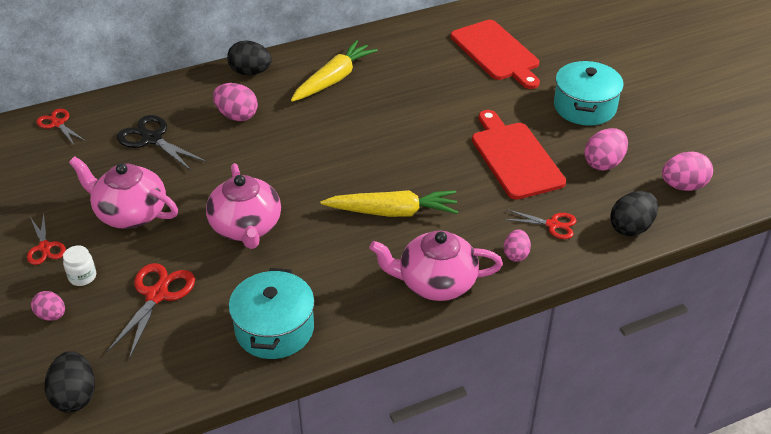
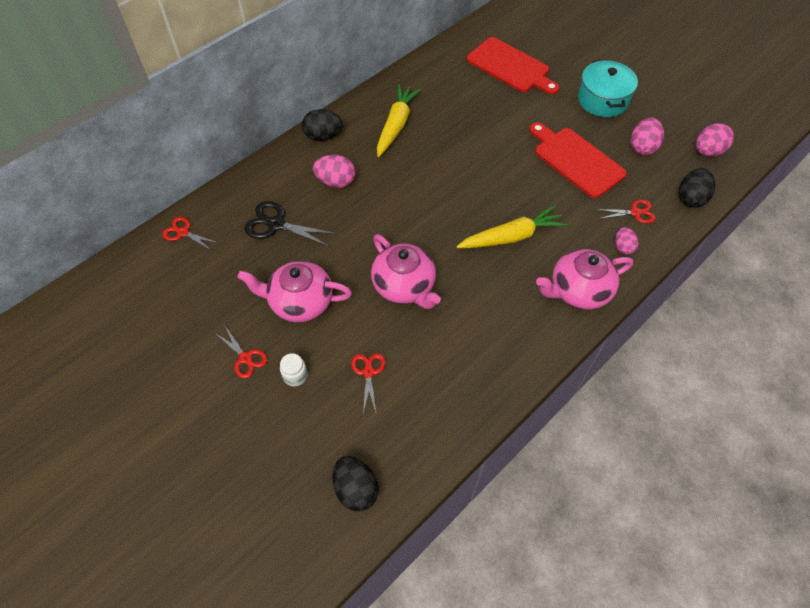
camera: 20 degrees left, 15 degrees up
pink egg [31,291,65,321] -> none
red scissors [107,263,195,359] -> red scissors [351,353,385,414], size x0.64
turquoise pot [229,268,315,359] -> none

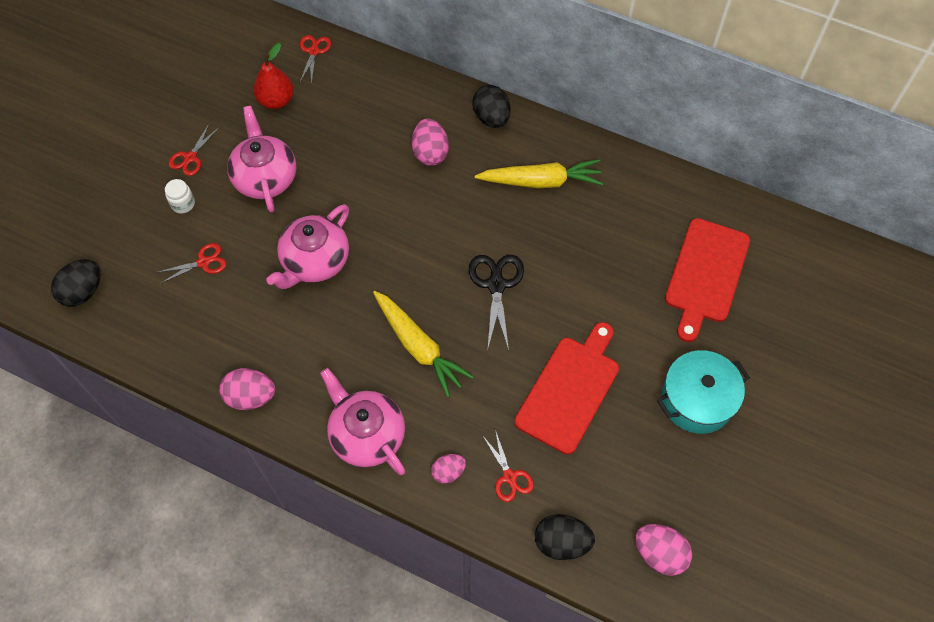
camera: 70 degrees right, 5 degrees up
black scissors [244,201,337,247] -> black scissors moved to [469,255,524,350]
pink egg [631,118,664,155] -> pink egg moved to [219,368,275,410]
none -> red pear [253,43,294,109]

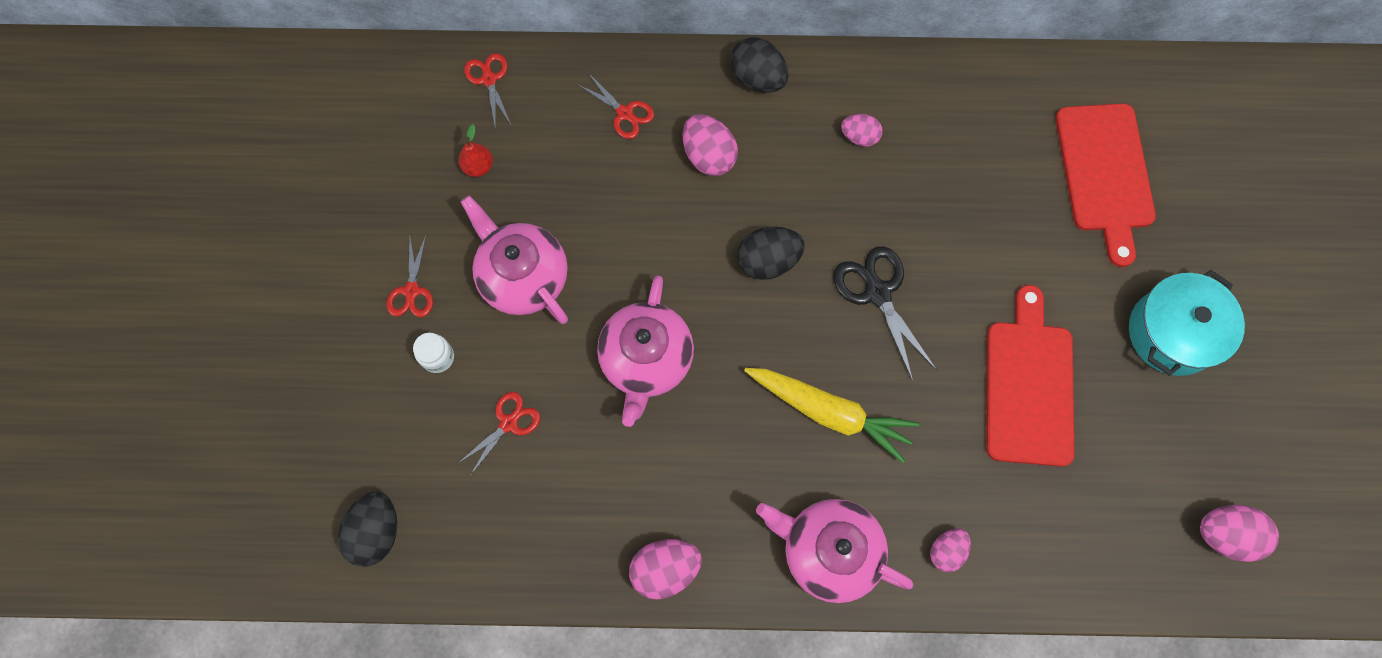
camera: 25 degrees left, 10 degrees up
red pear [253,43,294,109] -> red pear [458,124,493,177], size x0.63
yellow carrot [475,159,603,188] -> pink egg [841,114,883,147]
red scissors [482,430,534,502] -> red scissors moved to [577,73,654,139]
black egg [535,514,595,560] -> black egg moved to [737,227,805,280]

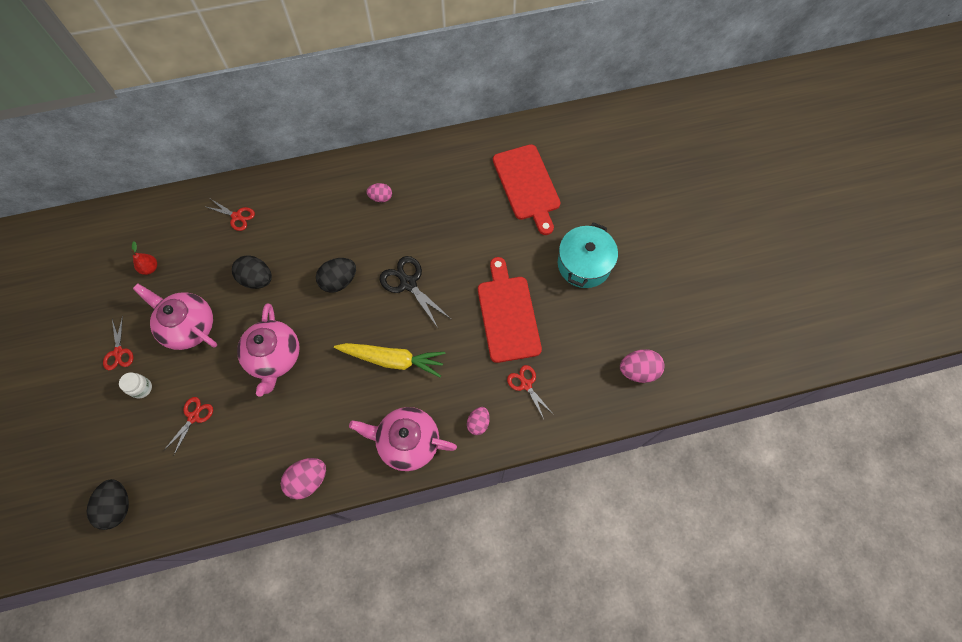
camera: 15 degrees left, 5 degrees down
red scissors [464,53,511,130] -> red scissors moved to [507,365,554,419]
pink egg [683,114,738,176] -> none
black egg [730,37,788,93] -> black egg moved to [232,255,272,289]

